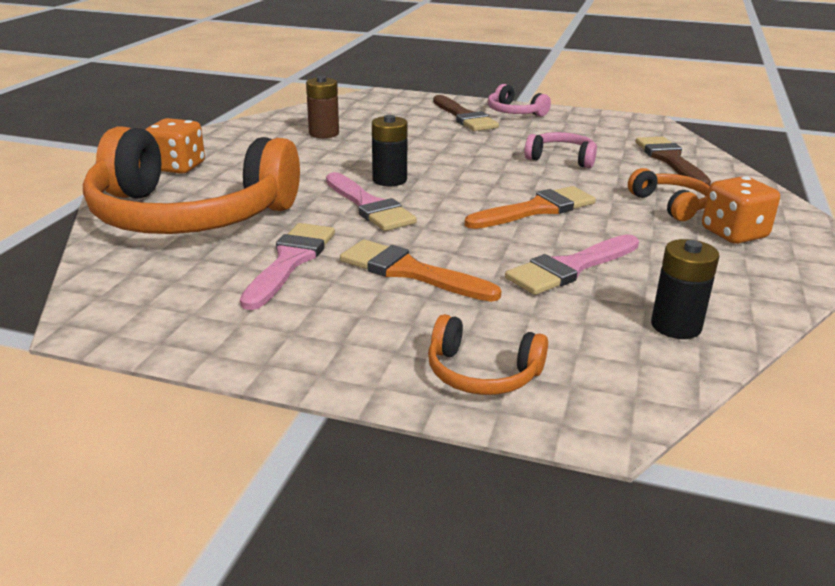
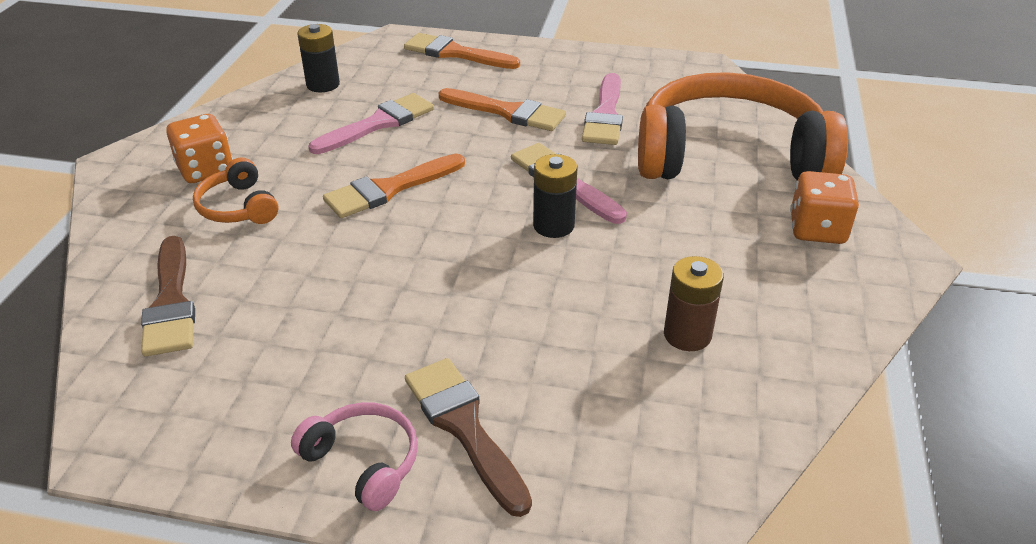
camera: 175 degrees right, 10 degrees up
orange headphones [428,314,548,395] -> orange brush [404,33,520,69]
pink headphones [525,132,597,168] -> none

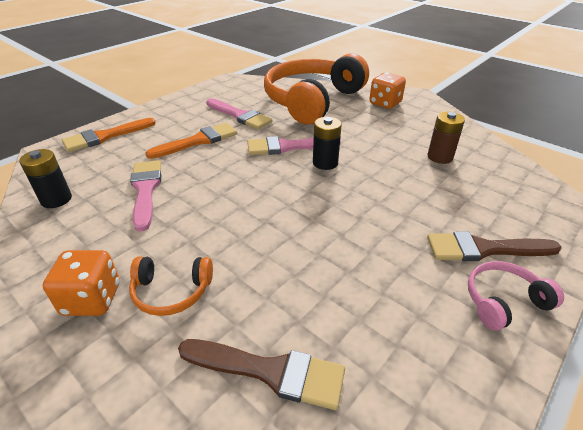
camera: 60 degrees left, 0 degrees up
orange brush [323,154,465,218] -> none

